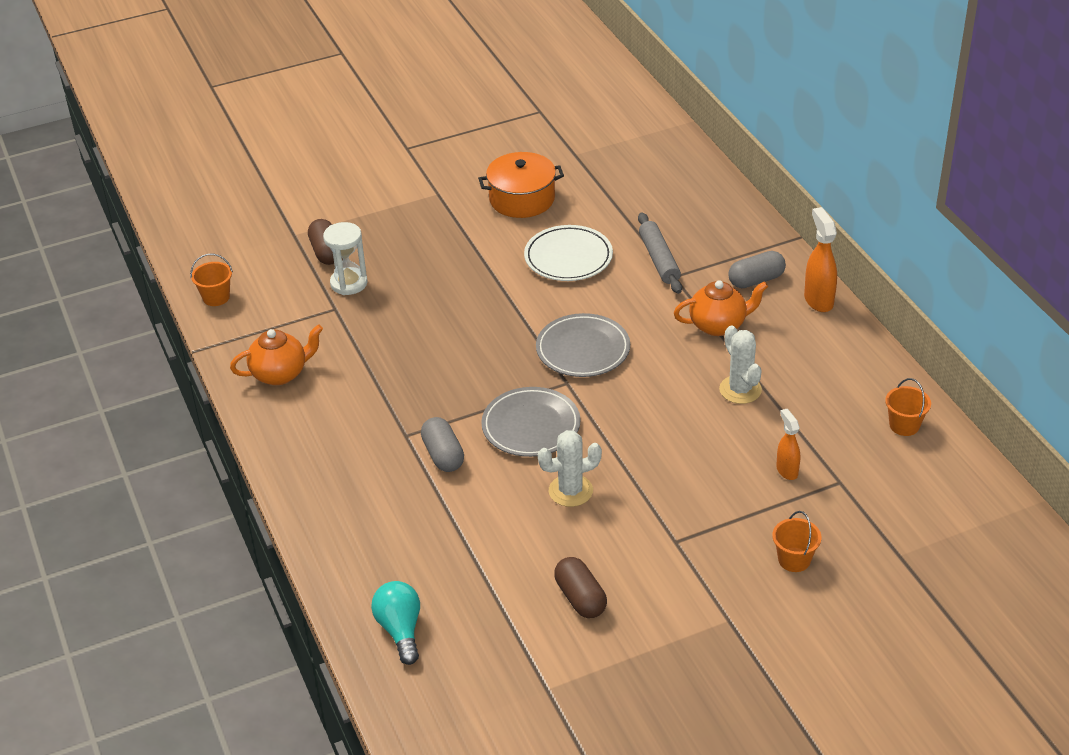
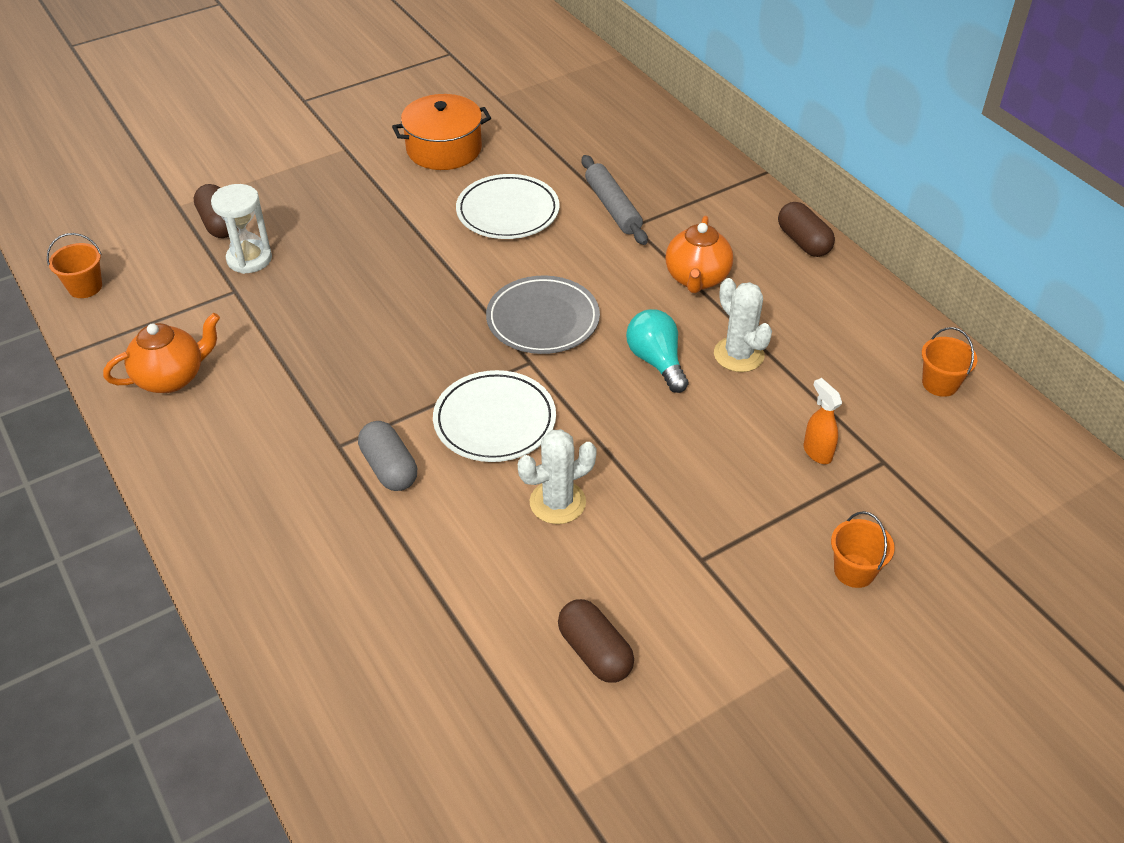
camera: 10 degrees left, 5 degrees up
turquoise light bulb [371,581,420,665] -> turquoise light bulb moved to [626,309,688,393]
grey plate [481,387,580,457] -> white plate [433,370,556,462]
orange teapot [674,280,768,336] -> orange teapot turned 120 degrees clockwise [666,216,733,293]
grey capsule [728,251,786,288] -> none
orange spray bottle [804,207,837,312] -> brown capsule [778,202,835,257]

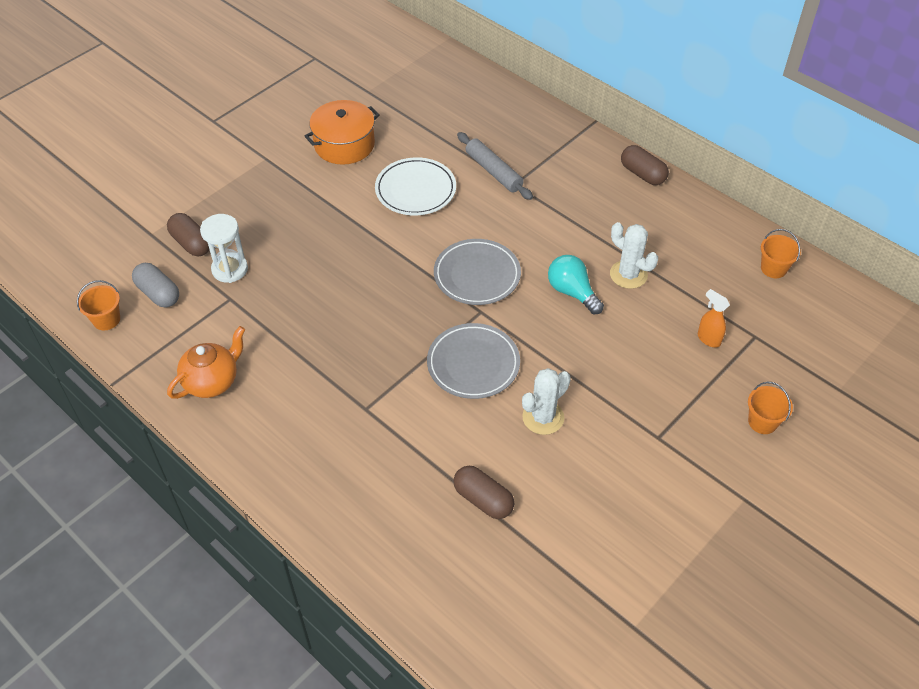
camera: 15 degrees left, 5 degrees up
grey capsule [358,421,417,491] -> grey capsule moved to [132,263,179,308]
white plate [433,370,556,462] -> grey plate [427,323,520,399]
brown capsule [558,599,634,682] -> brown capsule moved to [453,466,514,519]
orange teapot [666,216,733,293] -> none

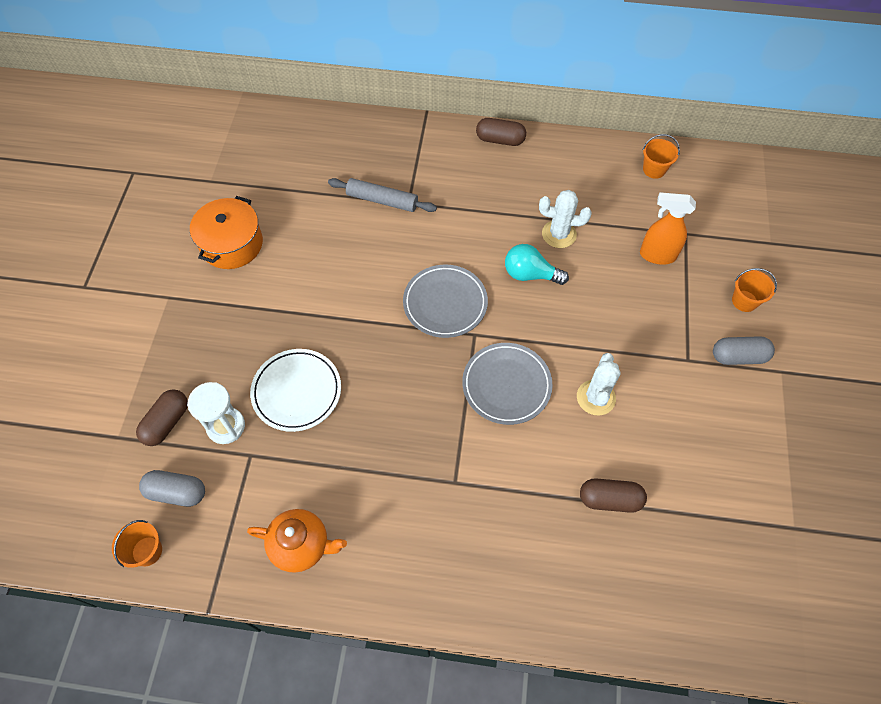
camera: 35 degrees left, 10 degrees up
brown capsule [167,213,209,256] -> brown capsule turned 75 degrees counterclockwise [136,389,188,446]
orange teapot [167,326,245,399] -> orange teapot turned 90 degrees clockwise [247,509,347,573]
white plate [375,157,456,215] -> white plate moved to [250,349,341,432]
orange spray bottle [698,289,730,347] -> orange spray bottle [640,193,696,265], size x1.56
none -> grey capsule [713,336,775,365]

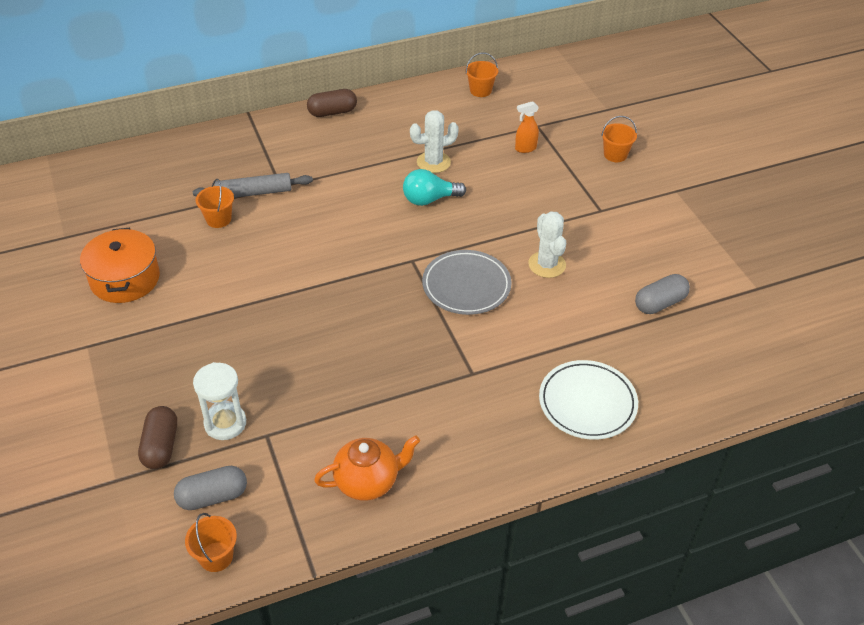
camera: 30 degrees left, 15 degrees down
white plate [250,349,341,432] -> white plate moved to [539,360,638,440]
grey plate [403,265,488,338] -> none
brown capsule [580,478,647,513] -> none
orange spray bottle [640,193,696,265] -> orange spray bottle [515,101,539,153], size x0.64
grey capsule [713,336,775,365] -> grey capsule moved to [635,274,690,314]
none -> orange bucket [196,179,234,228]

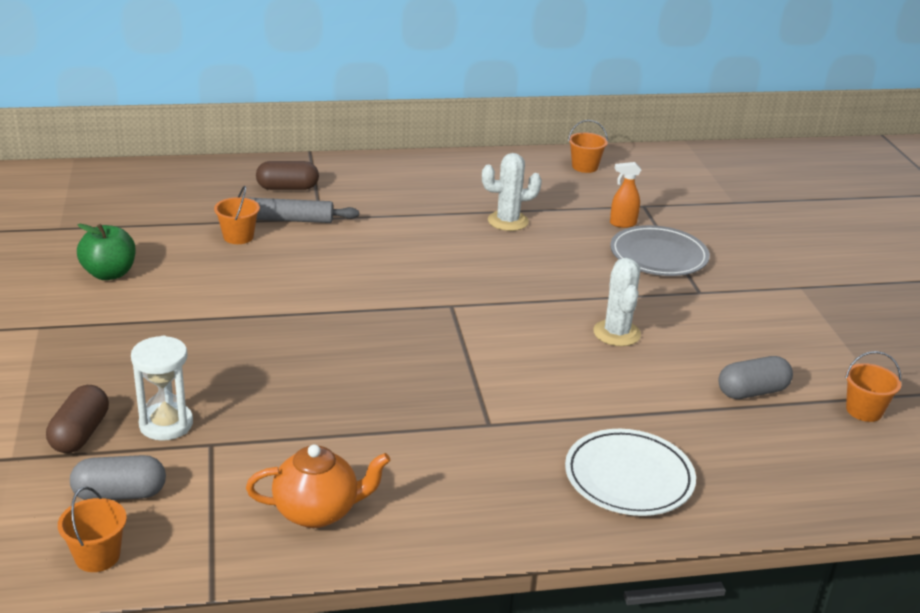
camera: 10 degrees right, 15 degrees down
orange pot [80,228,160,303] -> green apple [77,224,136,280]
brown capsule [307,89,357,117] -> brown capsule moved to [256,161,319,190]
turquoise light bulb [403,169,466,206] -> none
grey plate [422,250,512,315] -> grey plate moved to [610,225,710,276]
orange bucket [601,116,637,162] -> orange bucket moved to [845,351,901,422]

